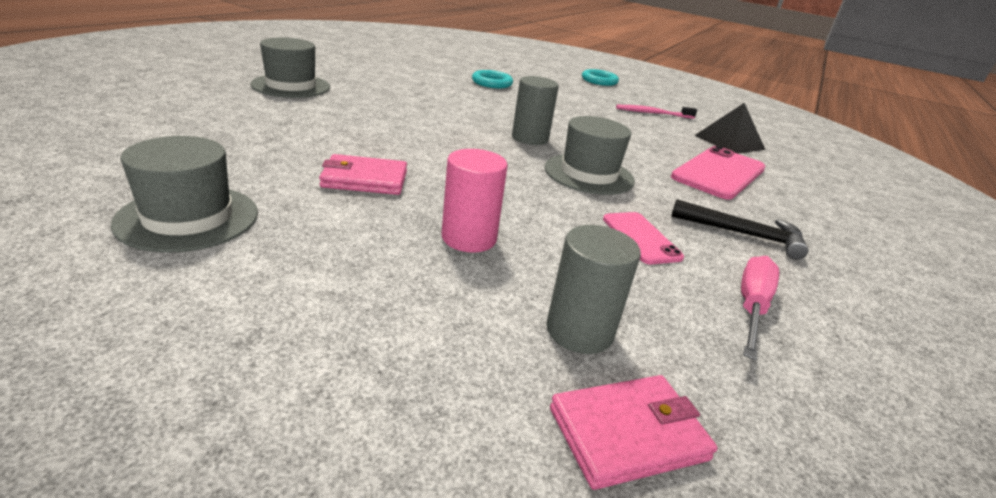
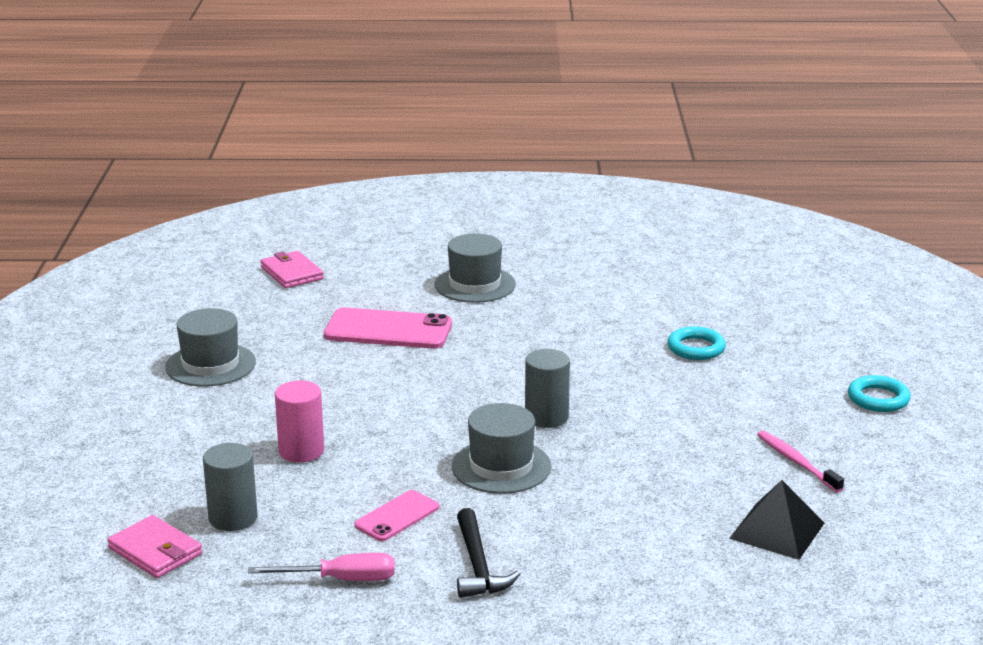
camera: 65 degrees right, 5 degrees down
pink wallet [319,154,407,195] -> pink wallet moved to [260,251,324,288]
pink phone [671,146,765,200] -> pink phone moved to [324,307,452,349]

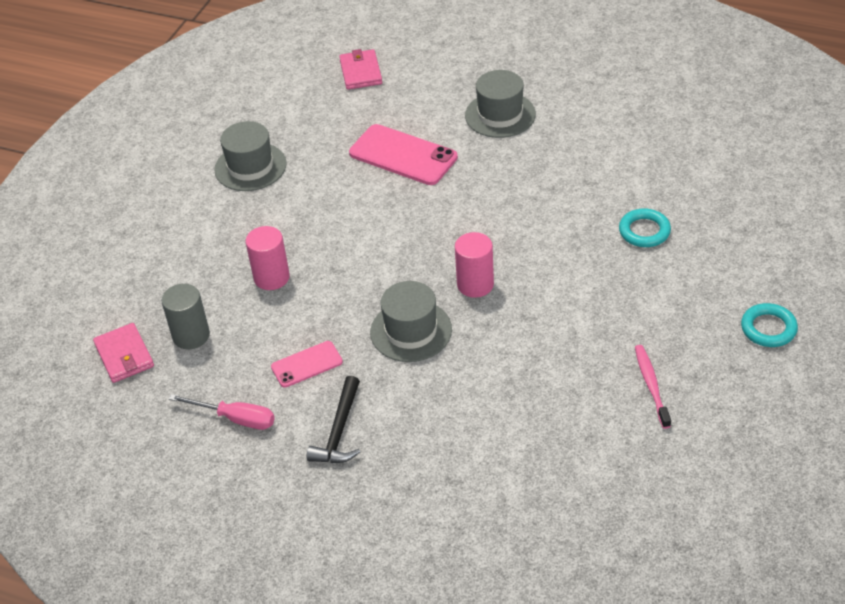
camera: 25 degrees right, 20 degrees up
grey cylinder [525,349,570,428] -> pink cylinder [455,232,494,298]
black pyramid [729,480,824,560] -> none

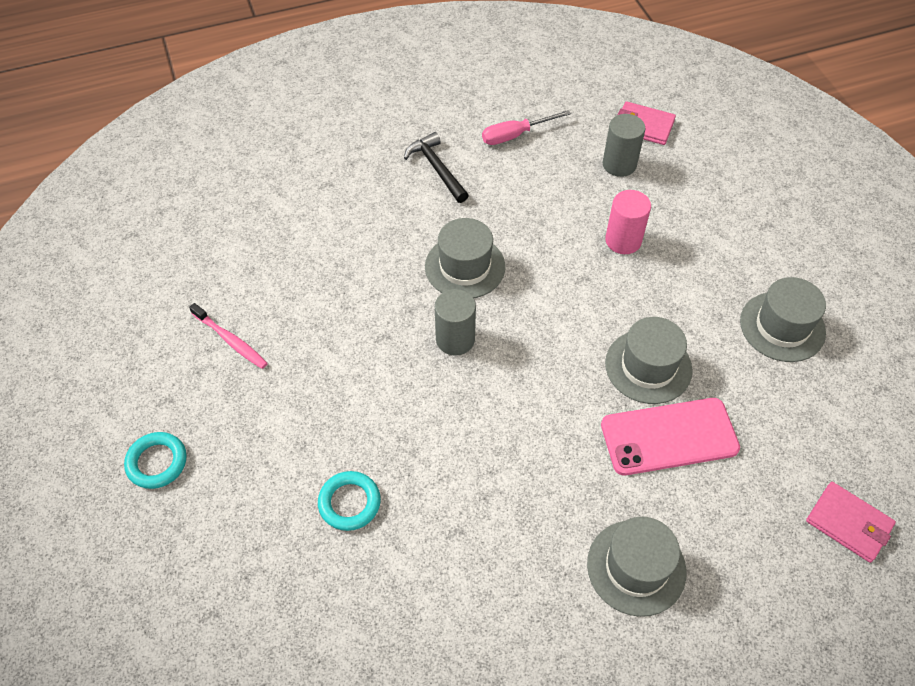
camera: 135 degrees right, 10 degrees up
pink phone [271,341,343,388] -> none
pink cylinder [455,232,494,298] -> grey cylinder [435,289,476,356]
none -> grey hat [605,317,693,404]

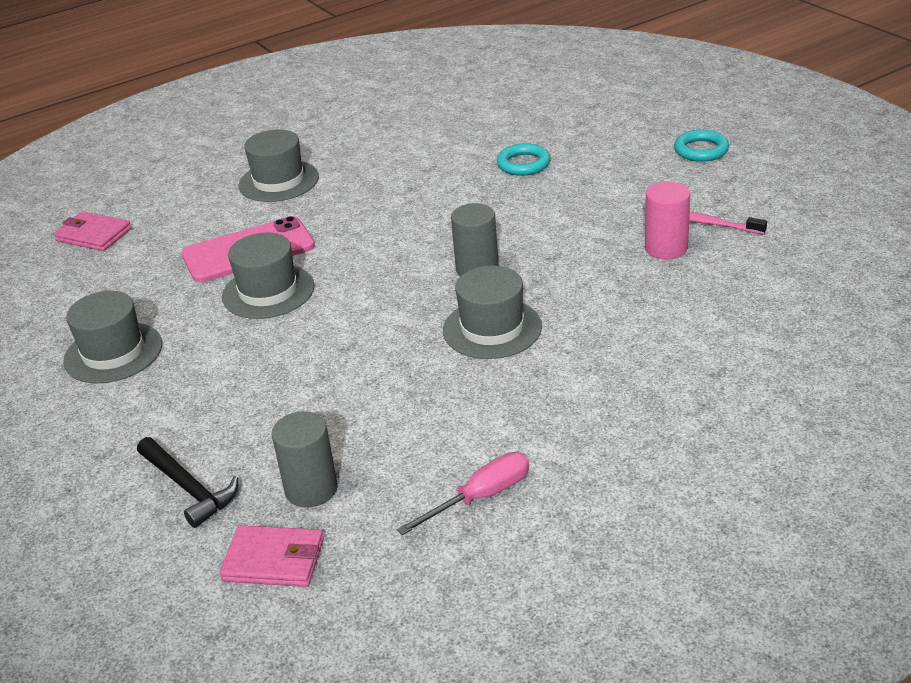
camera: 170 degrees right, 20 degrees down
black hammer [404,132,469,203] -> black hammer moved to [137,437,238,528]
pink cylinder [605,190,651,254] -> pink cylinder moved to [645,181,690,259]

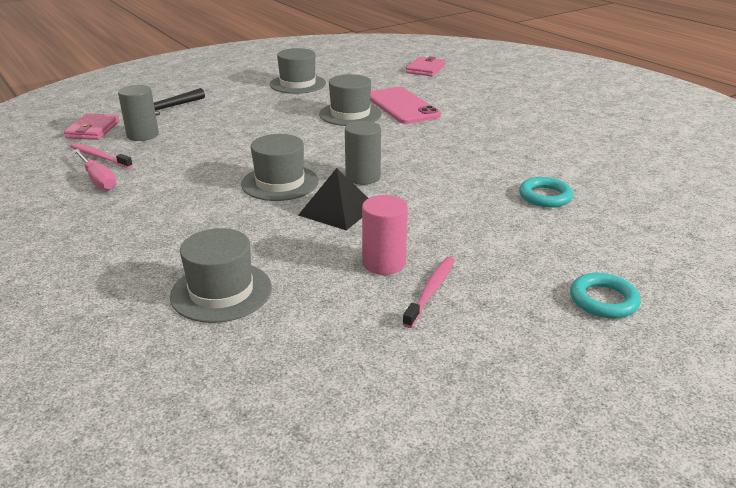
camera: 85 degrees right, 5 degrees down
grey hat [238,129,319,202] -> grey hat moved to [170,228,272,323]
none -> pink toothbrush [70,143,133,168]
none -> black pyramid [298,168,368,231]

